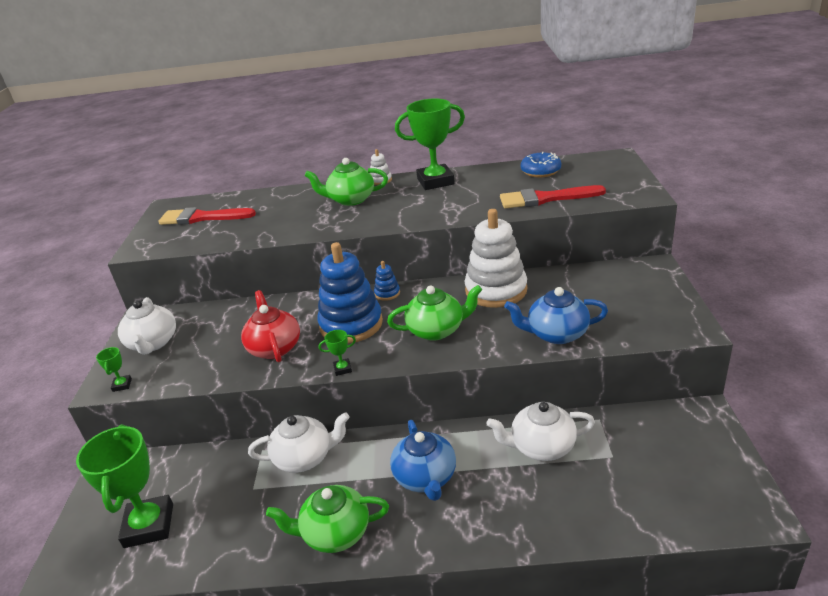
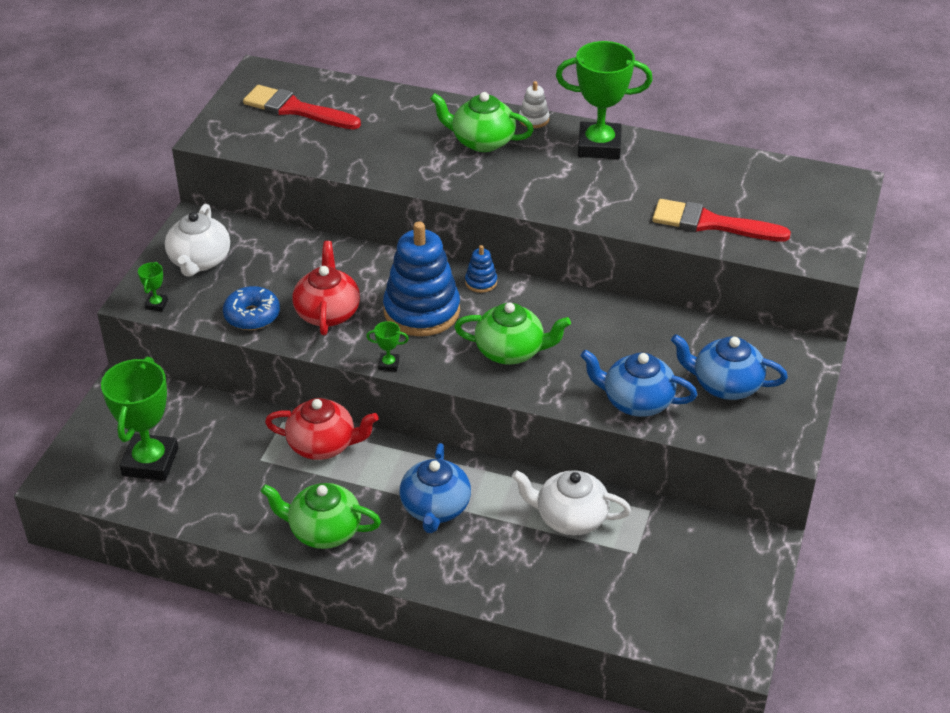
camera: 15 degrees right, 10 degrees up
white teapot [248,412,350,473] -> red teapot [265,398,379,460]
white stacking toy [465,209,527,308] -> none
blue donut [521,152,561,177] -> blue donut moved to [223,286,280,330]
none -> blue teapot [671,334,788,400]

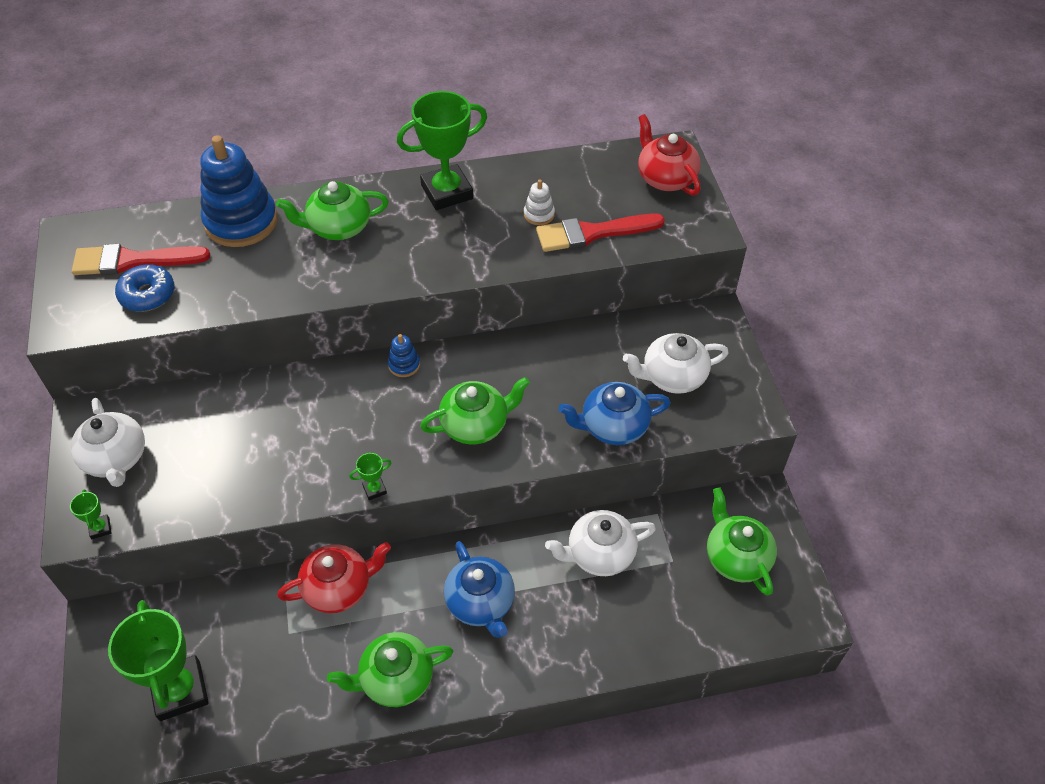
camera: 30 degrees left, 10 degrees up
blue donut [223,286,280,330] -> blue donut moved to [115,264,174,312]
red teapot [292,241,360,335] -> red teapot moved to [638,114,701,196]
blue stacking toy [383,221,460,336] -> blue stacking toy moved to [200,135,278,247]
white stacking toy [519,81,550,128] -> white stacking toy moved to [524,180,555,225]
blue teapot [671,334,788,400] -> white teapot [623,333,729,394]
none -> green teapot [707,487,777,596]

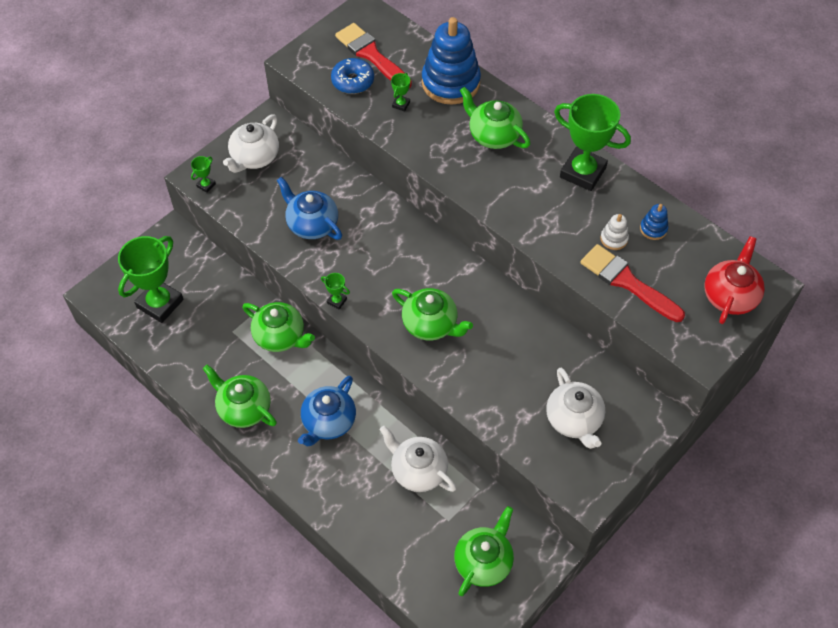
camera: 55 degrees right, 5 degrees up
red teapot [277,542,391,613] -> green teapot [242,302,315,352]
blue stacking toy [388,334,420,377] -> blue stacking toy moved to [640,204,668,240]
blue teapot [559,382,671,445] -> blue teapot moved to [277,177,342,240]
white teapot [623,333,729,394] -> white teapot turned 150 degrees counterclockwise [546,368,605,449]
none -> green trophy [391,73,410,112]

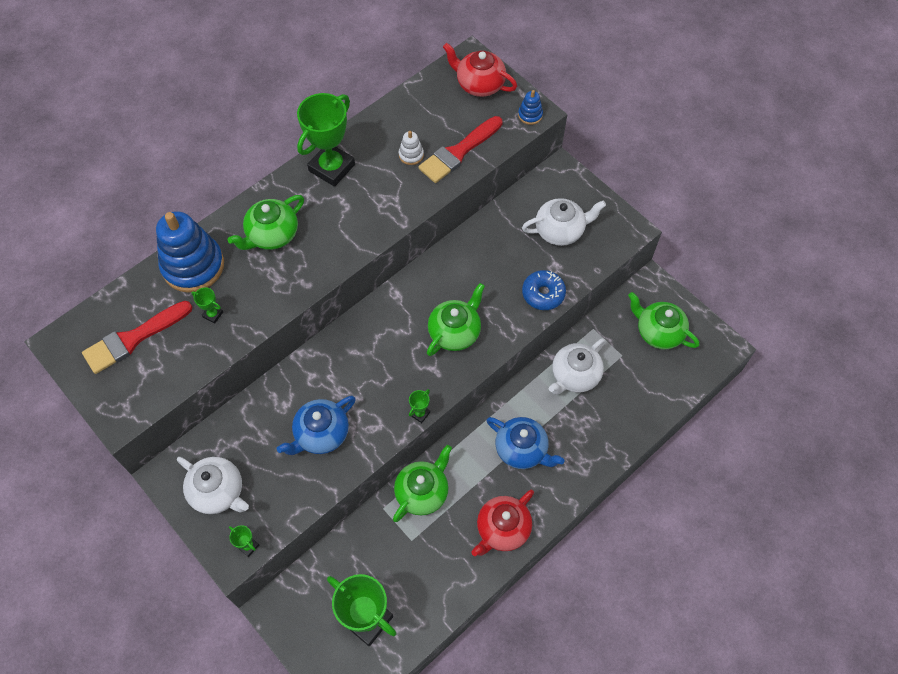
camera: 85 degrees left, 5 degrees up
green teapot [203,365,277,428] -> red teapot [471,490,534,556]
blue donut [331,58,374,94] -> blue donut moved to [522,270,566,310]
blue stacking toy [640,204,668,240] -> blue stacking toy moved to [518,90,543,125]

